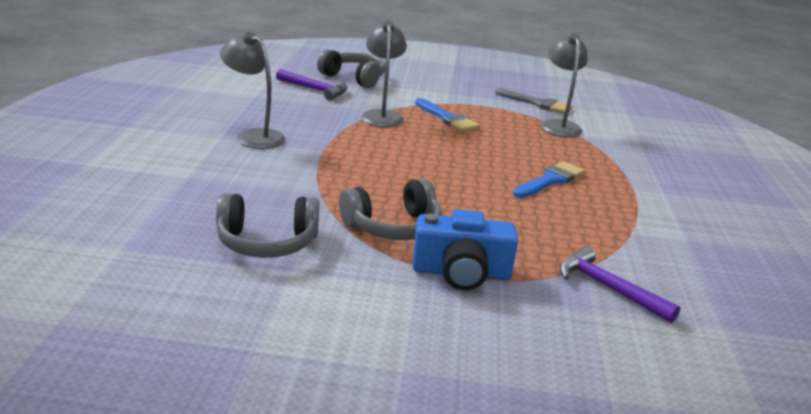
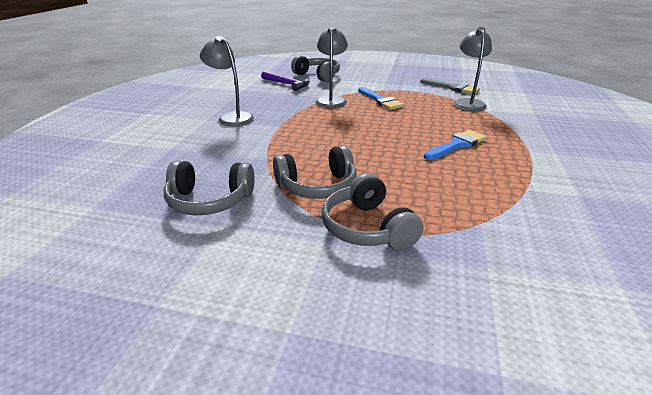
camera: 10 degrees right, 5 degrees up
blue camera [413,209,518,290] -> grey headphones [322,173,423,250]
purple hammer [559,246,680,323] -> none

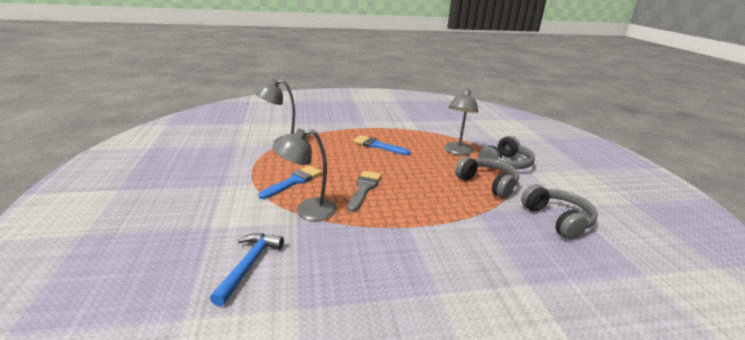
camera: 115 degrees left, 5 degrees down
grey lamp [200,36,254,126] -> grey lamp moved to [444,88,478,155]
purple hammer [261,71,310,91] -> blue hammer [210,233,284,306]
grey headphones [291,55,340,82] -> none
grey brush [421,78,480,94] -> grey brush moved to [348,171,381,212]

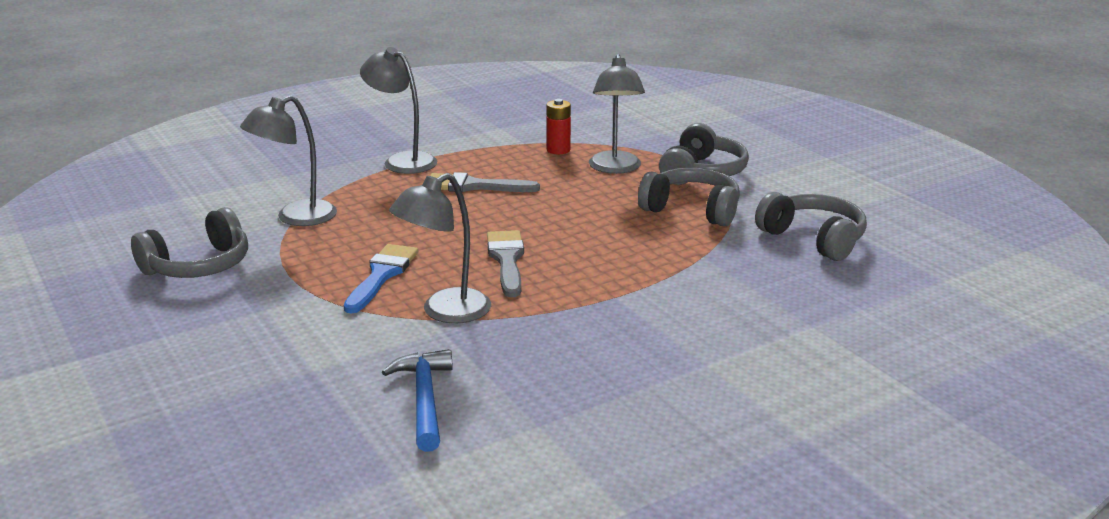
camera: 20 degrees left, 0 degrees up
blue brush [353,135,410,155] -> grey brush [430,172,540,192]
none -> grey headphones [131,207,248,278]
none -> grey lamp [360,47,437,174]
none -> red battery [546,99,571,154]

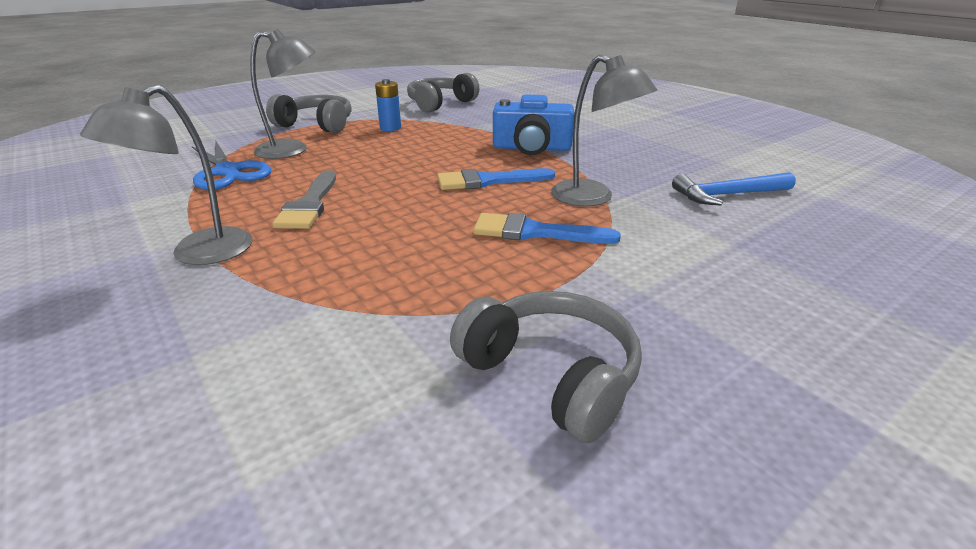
camera: 95 degrees left, 5 degrees up
grey lamp [240,95,337,226] -> none
grey brush [487,230,524,297] -> blue brush [437,168,555,190]
red battery [546,99,571,154] -> blue scissors [192,140,271,190]
grey headphones [638,168,740,227] -> blue battery [375,79,401,131]
none -> blue camera [493,94,574,155]

